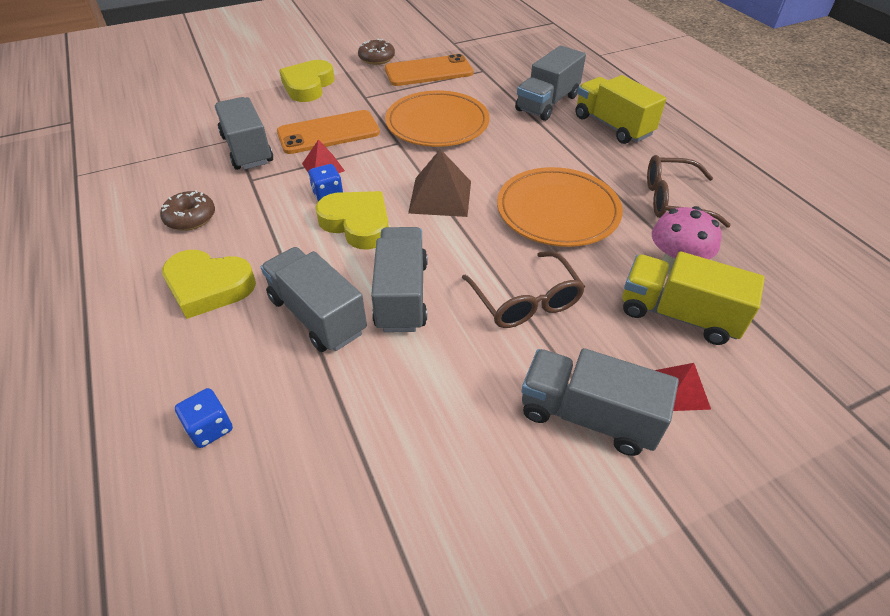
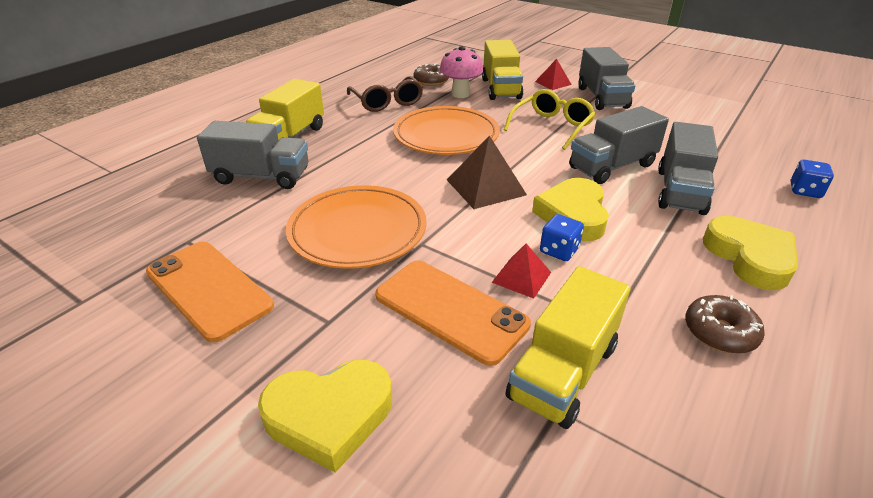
camera: 120 degrees left, 10 degrees down
grey truck [215,97,273,170] -> yellow truck [506,266,631,429]
brown donut [358,38,395,65] -> brown donut moved to [414,63,449,86]
brown glasses [462,251,585,328] -> yellow glasses [504,89,596,150]

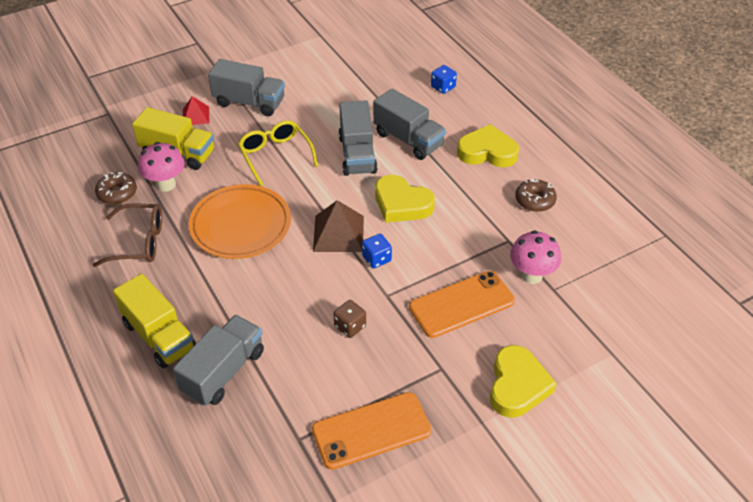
camera: 65 degrees left, 10 degrees up
orange plate [286,185,427,269] -> brown dice [333,300,366,338]
red pyramid [492,244,551,299] -> none
yellow truck [506,266,631,429] -> pink mushroom [510,230,561,284]
blue dice [540,214,584,261] -> blue dice moved to [362,234,392,268]

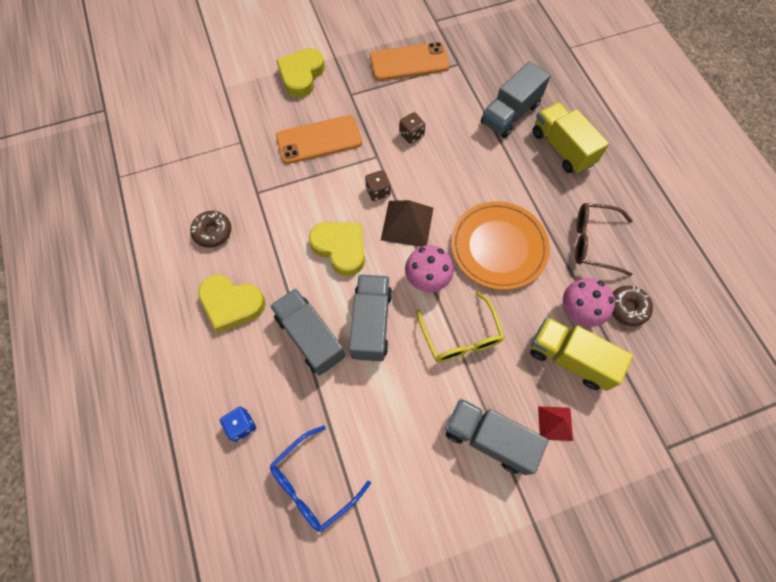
camera: 170 degrees left, 20 degrees up
blue dice [362,234,392,268] -> brown dice [365,170,391,201]
pink mushroom [510,230,561,284] -> pink mushroom moved to [405,245,454,292]
none -> blue glasses [270,425,371,532]

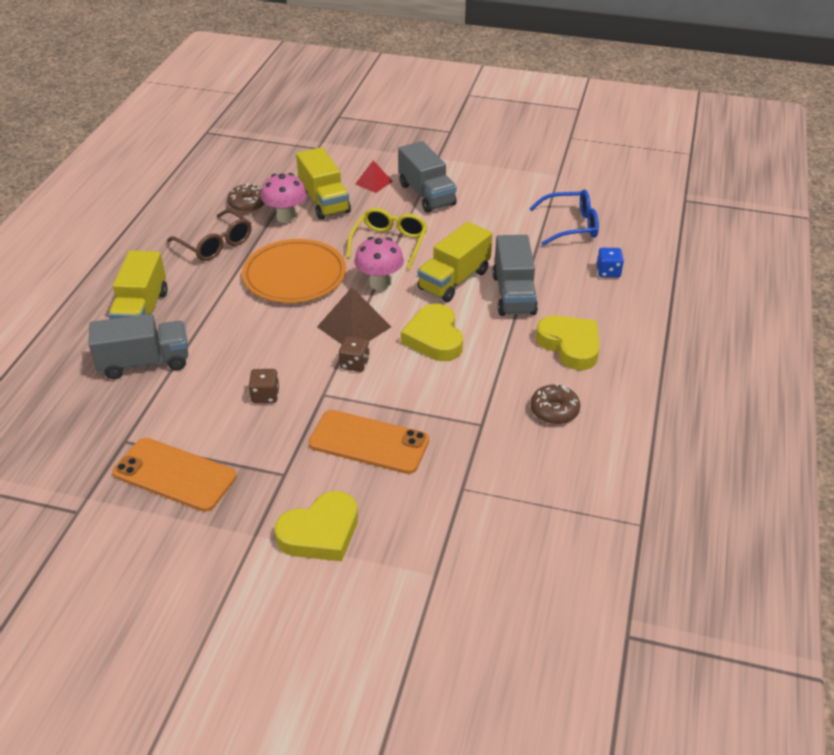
camera: 145 degrees left, 25 degrees down
grey truck [349,274,392,361] -> yellow truck [417,222,492,302]

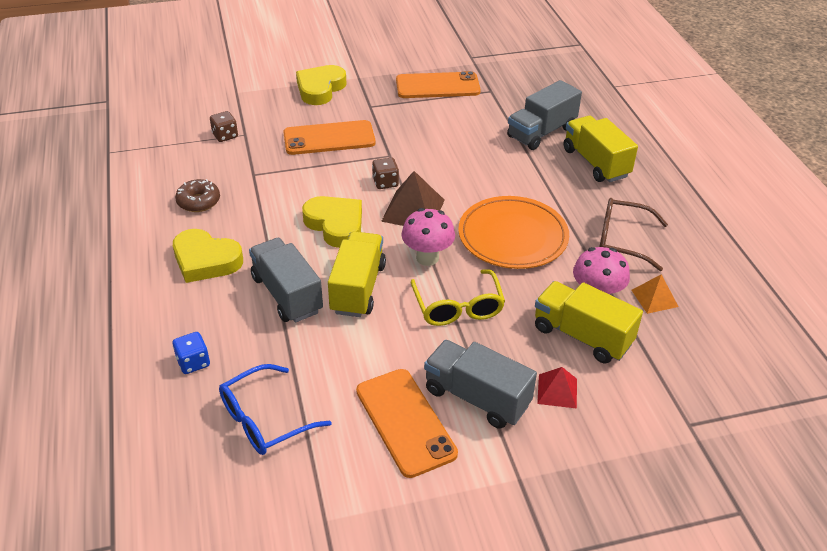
camera: 150 degrees right, 0 degrees up
brown donut [227,183,265,212] -> orange pyramid [631,274,679,314]
brown dice [249,369,279,403] -> brown dice moved to [210,111,238,142]
none -> orange phone [356,369,458,478]

